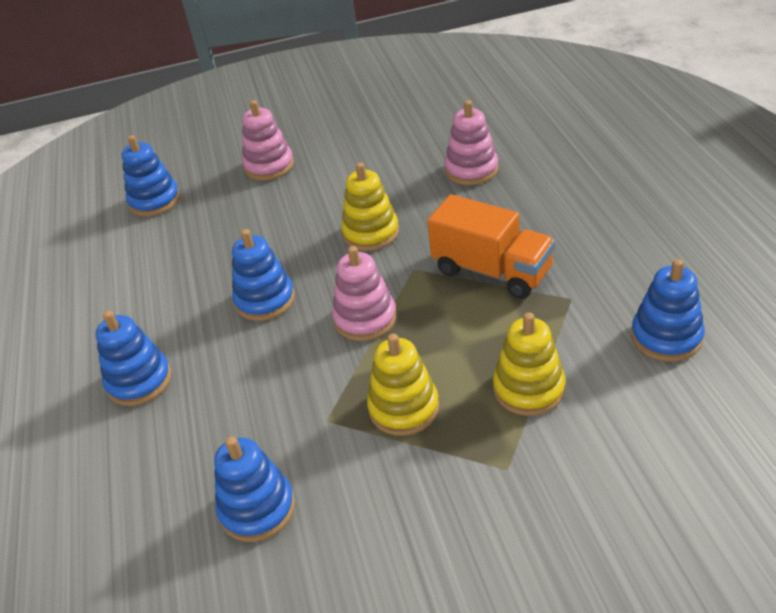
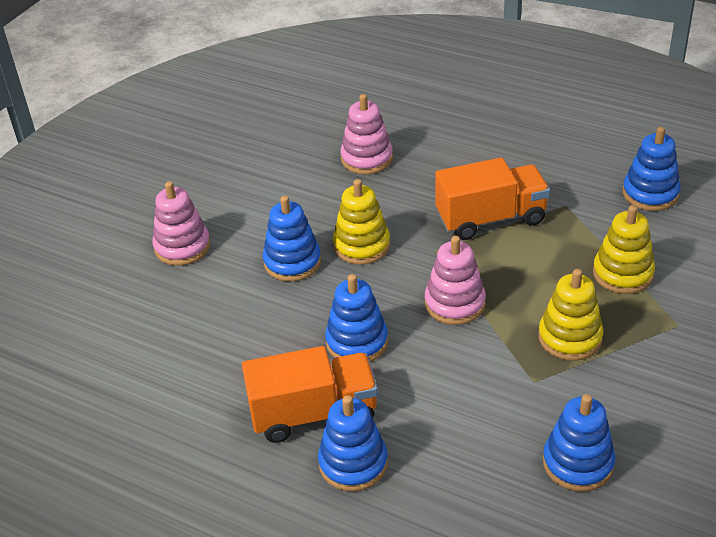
camera: 50 degrees left, 0 degrees up
blue stacking toy [122,135,180,216] -> blue stacking toy moved to [263,196,321,282]
none -> orange truck [242,346,378,443]

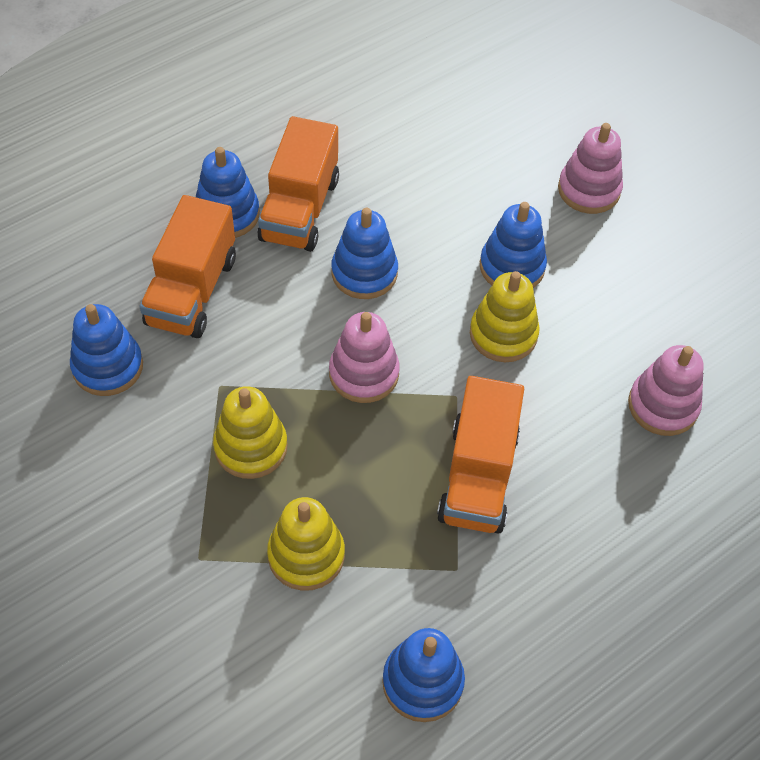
camera: 110 degrees right, 15 degrees up
none -> orange truck [140,195,236,338]

